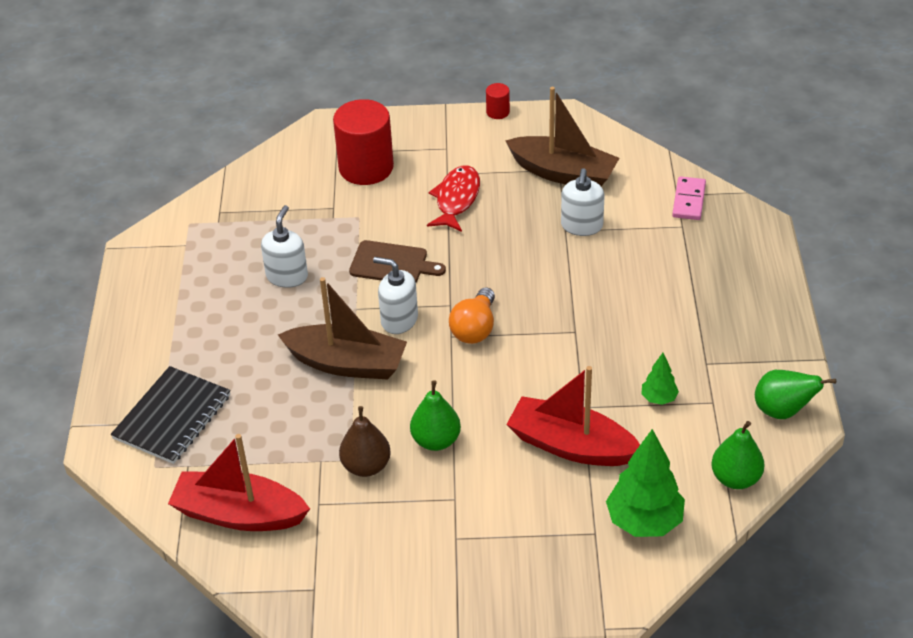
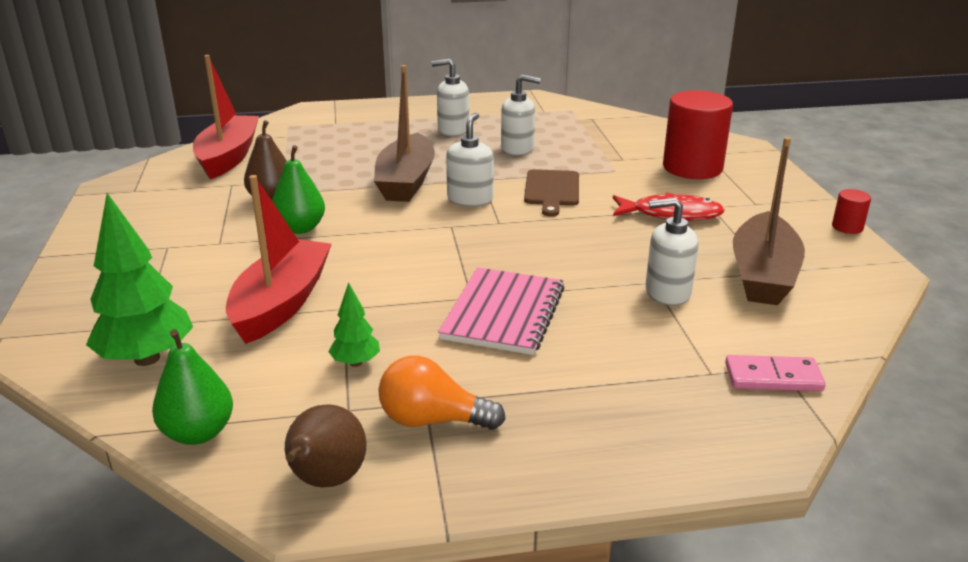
camera: 80 degrees right, 15 degrees down
black notebook [111,366,231,464] -> none
orange light bulb [449,287,495,344] -> orange light bulb moved to [378,356,506,430]
green pear [755,370,836,419] -> brown pear [285,404,366,487]
none -> white soap dispenser [432,59,469,137]
none -> pink notebook [438,267,565,355]

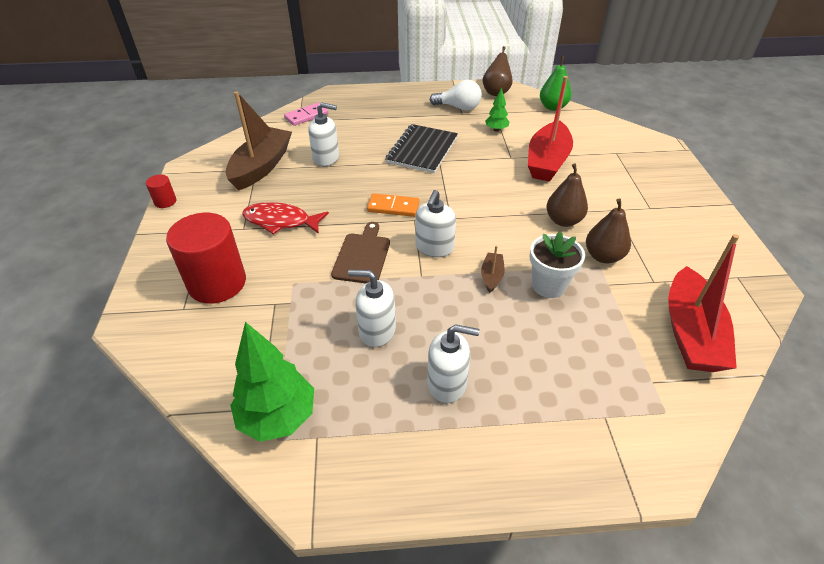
camera: 175 degrees left, 15 degrees up
green tree [86,193,193,366] -> green tree moved to [230,322,314,442]
green pear [272,145,325,234] -> brown pear [546,163,588,227]
brown boat [374,65,435,202] -> brown boat [481,246,505,293], size x0.44
orange light bulb [378,356,506,430] -> white light bulb [430,80,482,110]
pink notebook [438,267,565,355] -> black notebook [385,124,458,173]
pink domino [725,355,826,391] -> pink domino turned 45 degrees counterclockwise [284,103,328,126]
none -> orange domino [367,193,420,217]
none -> white flower pot [530,231,585,298]

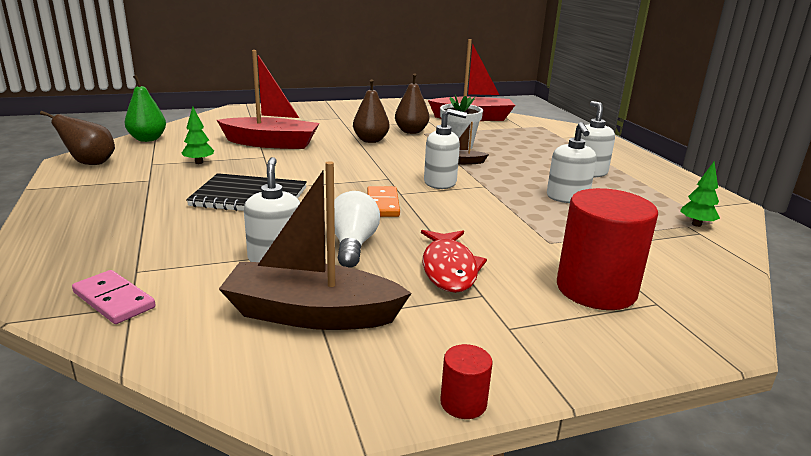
camera: 105 degrees left, 20 degrees down
green tree [230,322,314,442] -> green tree [680,161,720,227], size x0.51
brown cutting board [331,222,390,283] -> none
white light bulb [430,80,482,110] -> white light bulb moved to [334,191,380,268]

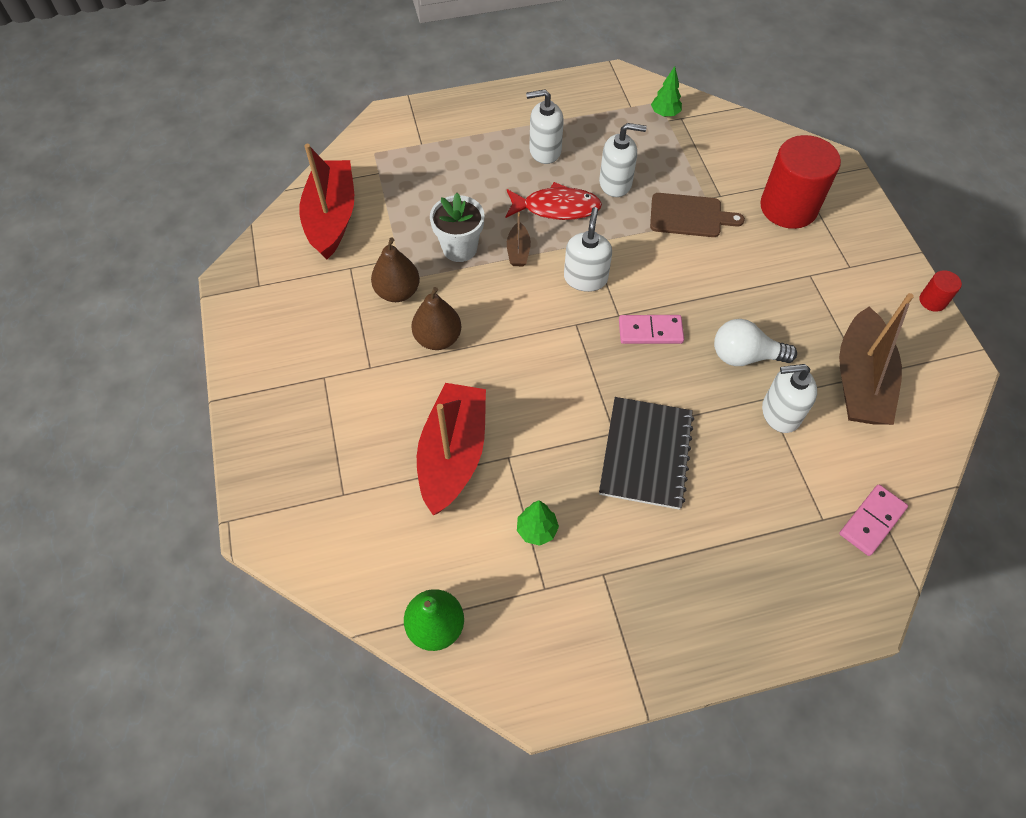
camera: 85 degrees left, 35 degrees up
brown pear [40,111,115,165] -> none
orange domino [367,186,400,217] -> pink domino [619,315,684,344]
red fish [421,230,487,293] -> red fish moved to [506,182,602,220]
none -> brown cutting board [650,193,745,237]

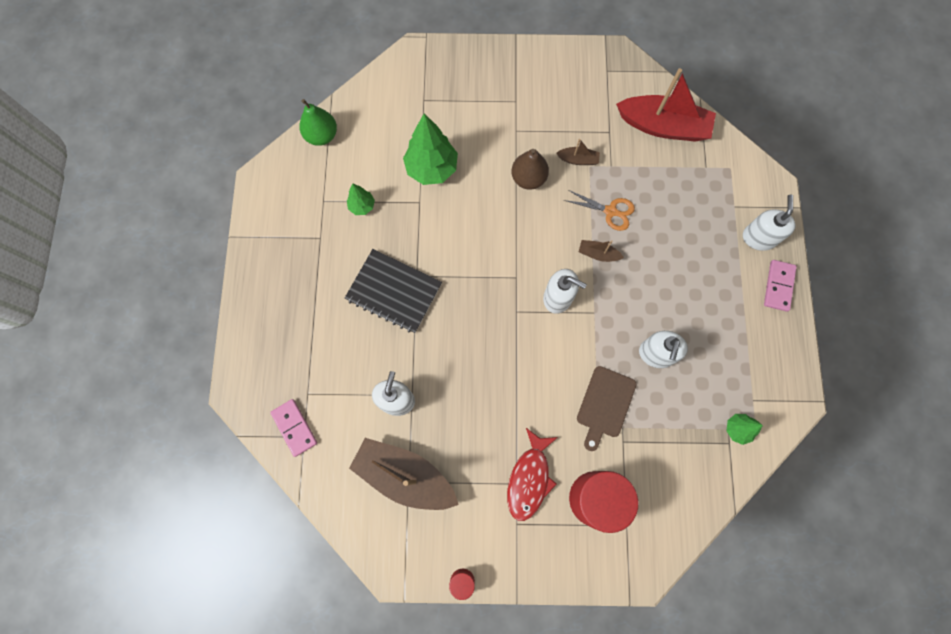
camera: 105 degrees right, 15 degrees up
brown pear [371,237,420,302] -> brown boat [557,139,600,165]
red boat [417,383,486,515] -> green tree [403,113,458,185]
white flower pot [430,193,485,262] -> orange scissors [564,190,635,231]
red fish [506,182,602,220] -> red fish moved to [507,428,558,521]
white soap dispenser [526,90,564,164] -> white soap dispenser moved to [743,195,796,251]
pink domino [619,315,684,344] -> pink domino moved to [764,260,797,312]
white light bulb [714,319,797,366] -> none

